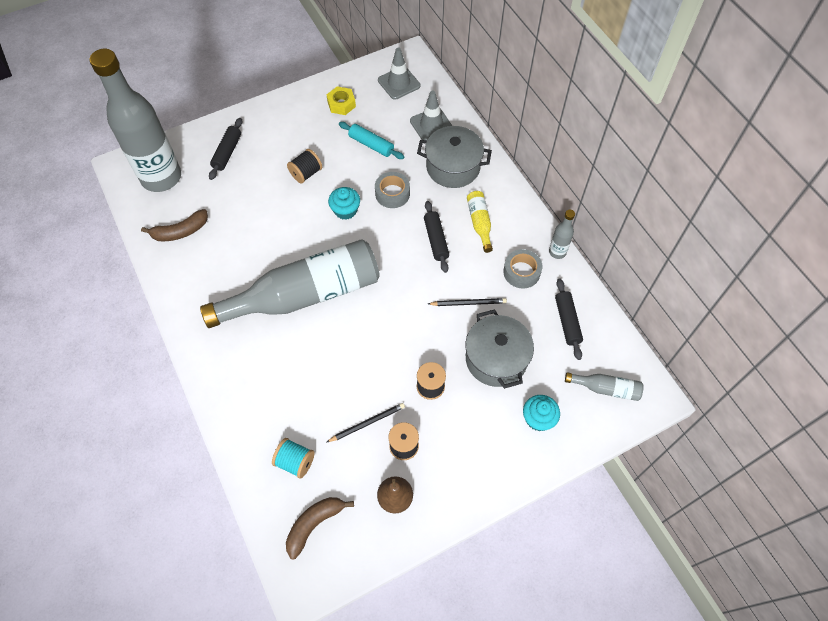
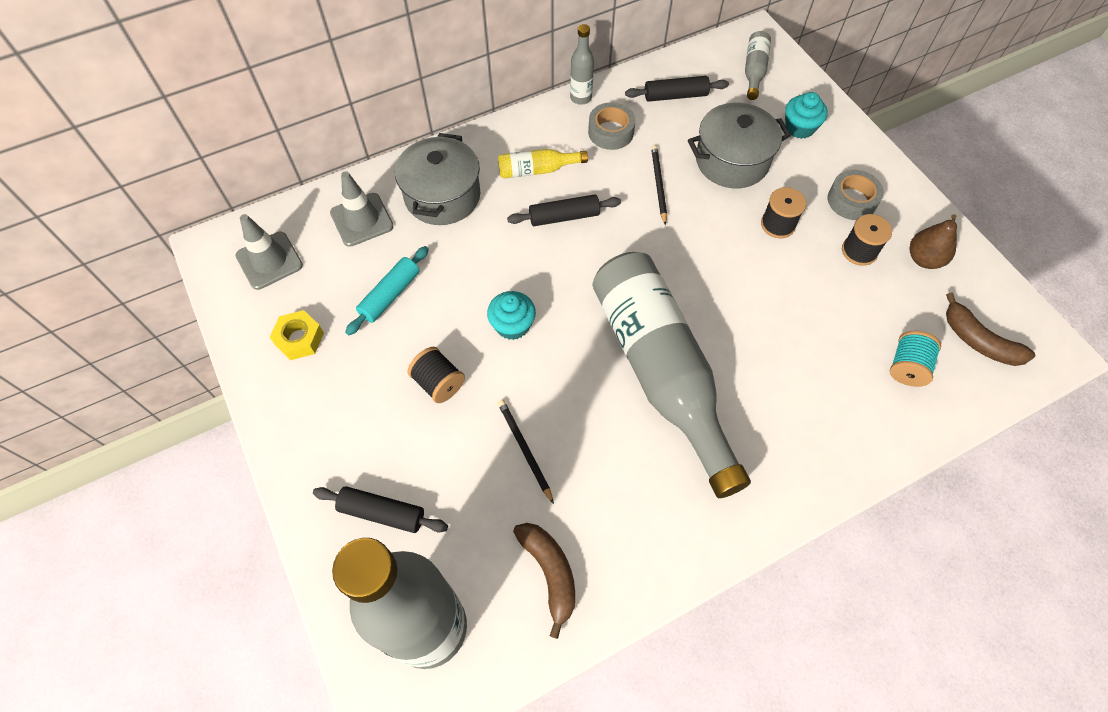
camera: 90 degrees left, 0 degrees up
black pencil [327,403,405,442] -> black pencil moved to [498,400,554,504]
grey tape [375,172,410,208] -> grey tape moved to [828,170,884,220]

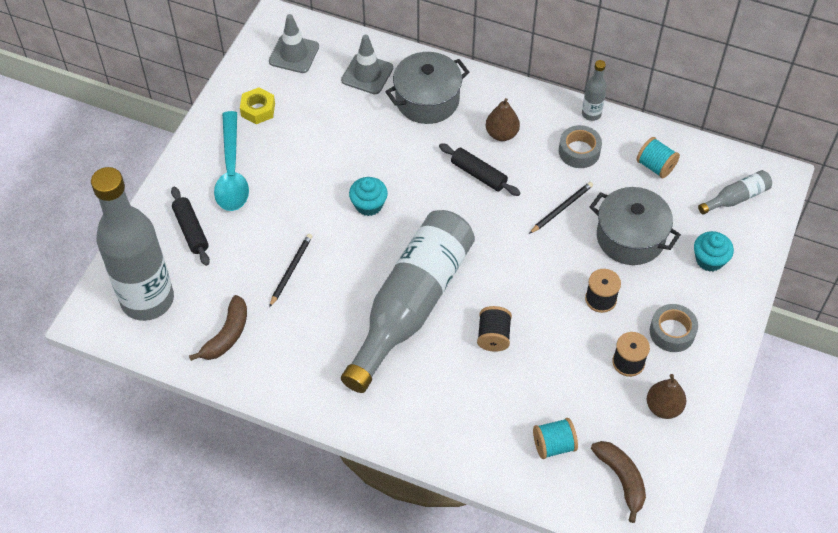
camera: 50 degrees right, 5 degrees down
turquoise rolling pin [345,246,429,335] -> none
black spool [408,347,465,403] -> black spool moved to [477,306,512,352]
yellow bottle [498,149,588,178] -> brown pear [486,98,520,141]
black rolling pin [625,76,729,102] -> turquoise spool [636,137,680,178]
brown banana [946,292,1036,366] -> brown banana turned 150 degrees clockwise [591,441,646,523]
none -> turquoise spoon [214,111,249,211]

